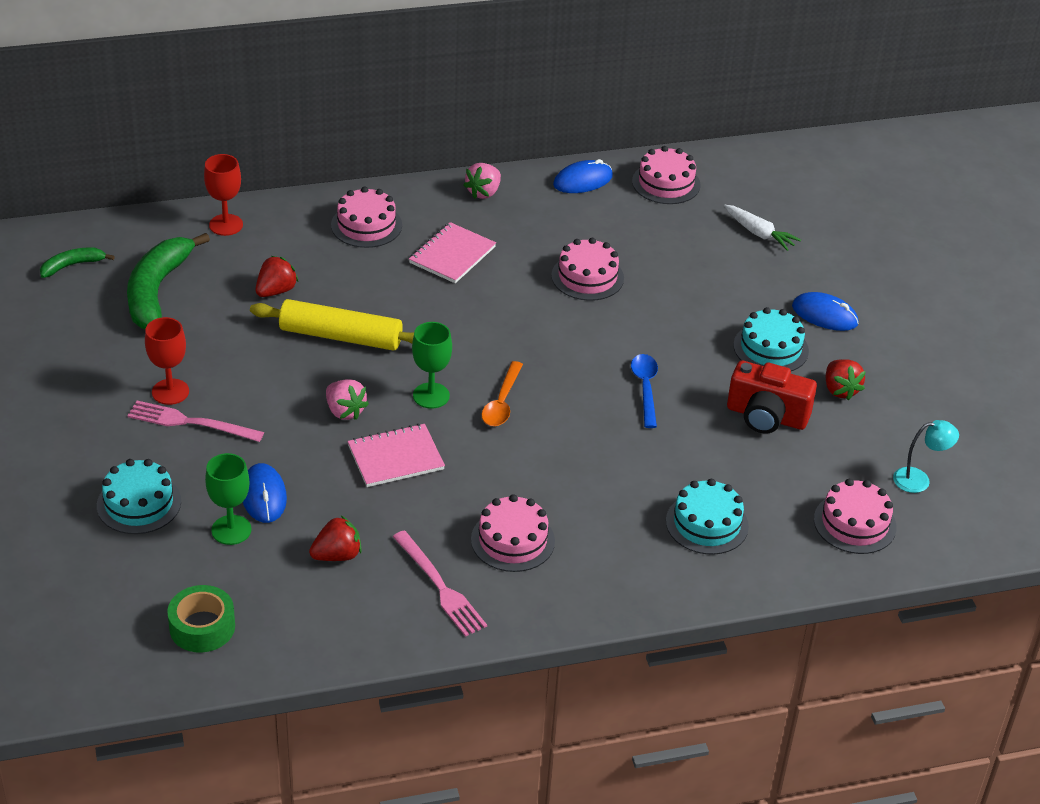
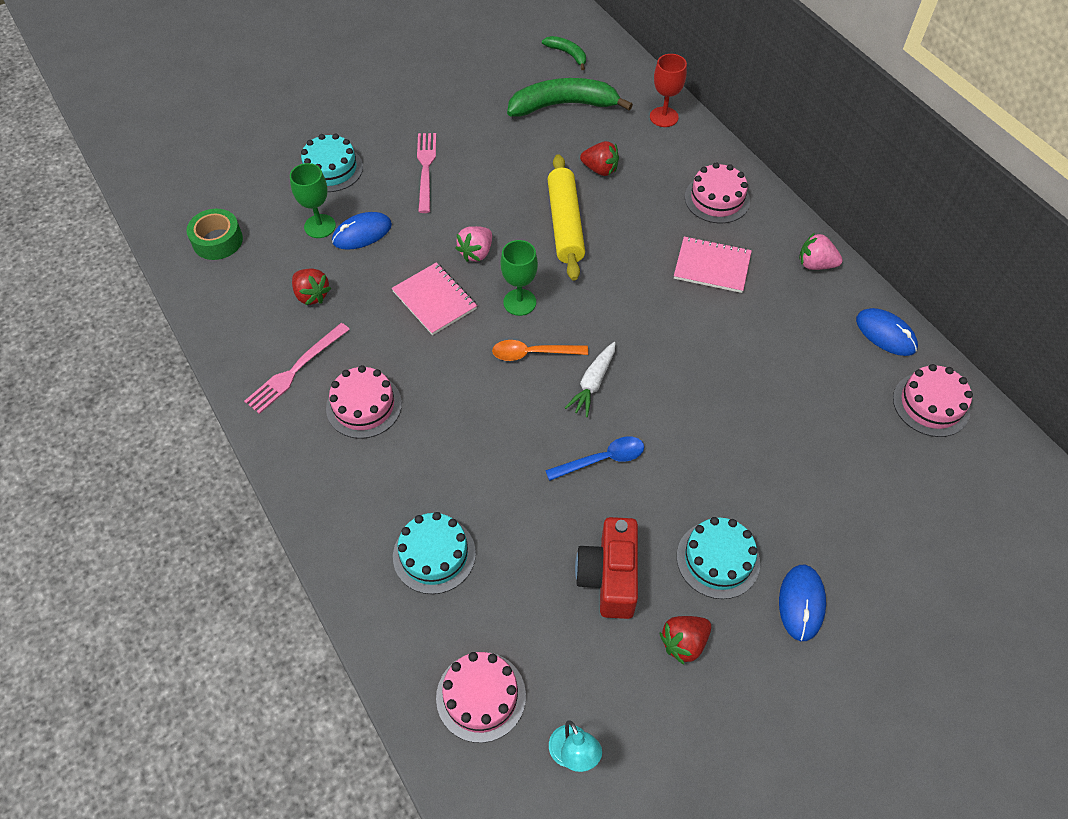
camera: 75 degrees right, 15 degrees up
red goblet [145,317,189,405] -> none
pink cake [551,238,624,301] -> none
white carrot [724,205,801,251] -> white carrot moved to [565,342,615,417]

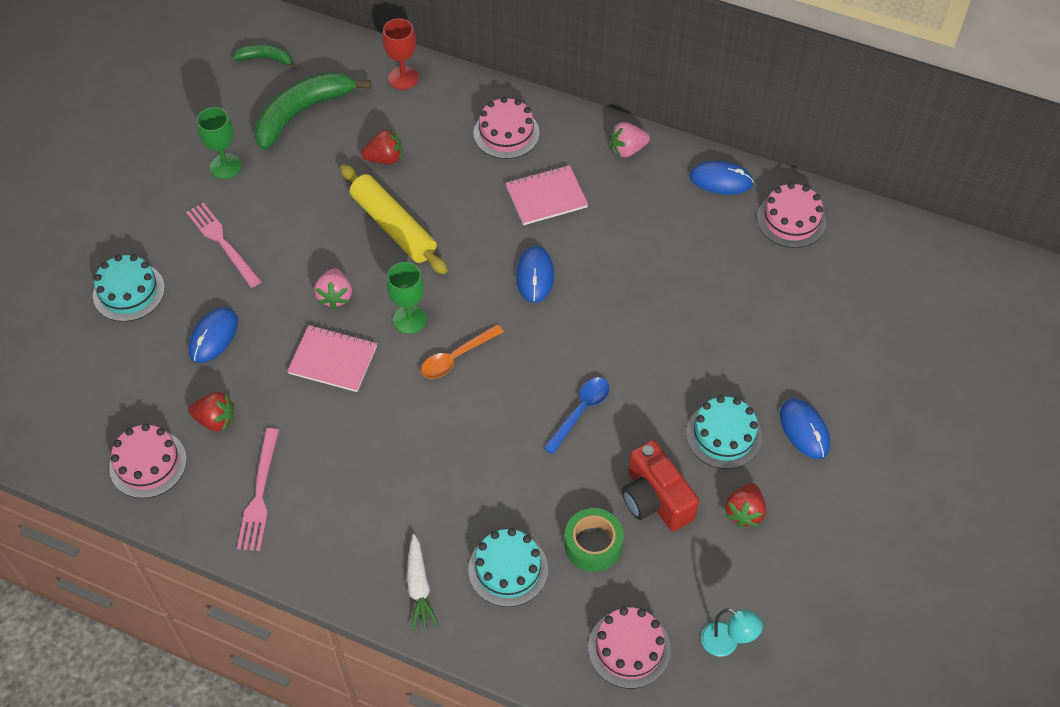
camera: 35 degrees left, 0 degrees up
green tape [186,209,243,260] -> green tape moved to [564,508,624,572]
green goblet [290,163,336,238] -> green goblet moved to [197,107,242,179]
pink cake [326,365,402,439] -> pink cake moved to [109,424,187,498]
white carrot [565,342,615,417] -> white carrot moved to [407,534,439,630]
none -> blue mouse [516,246,554,303]

